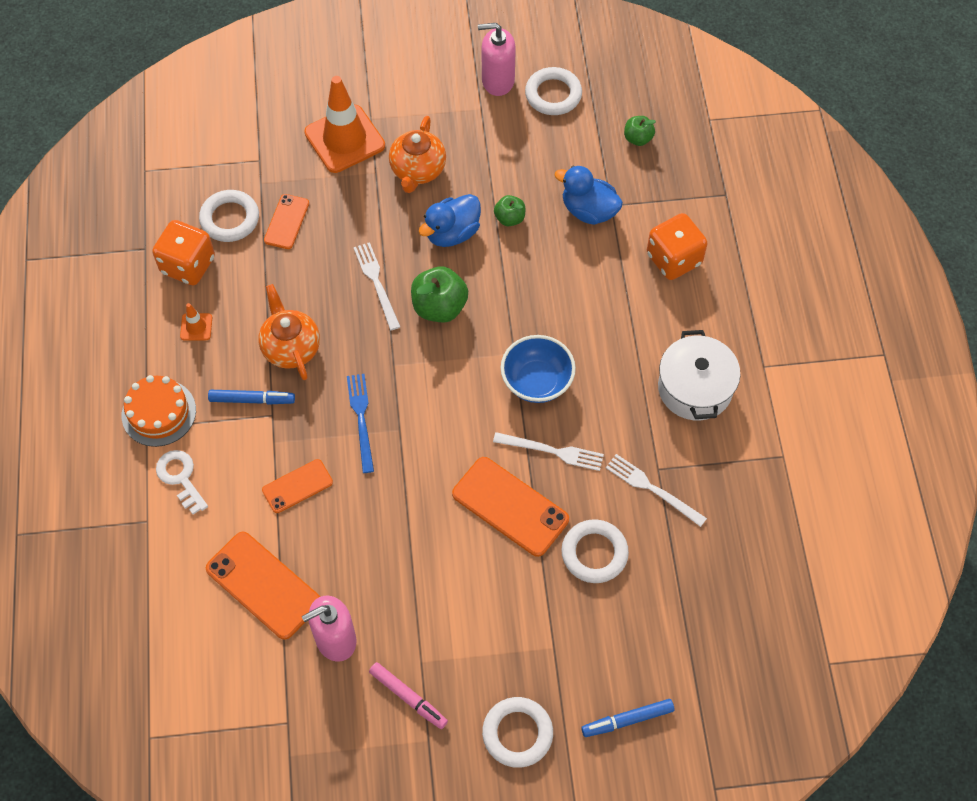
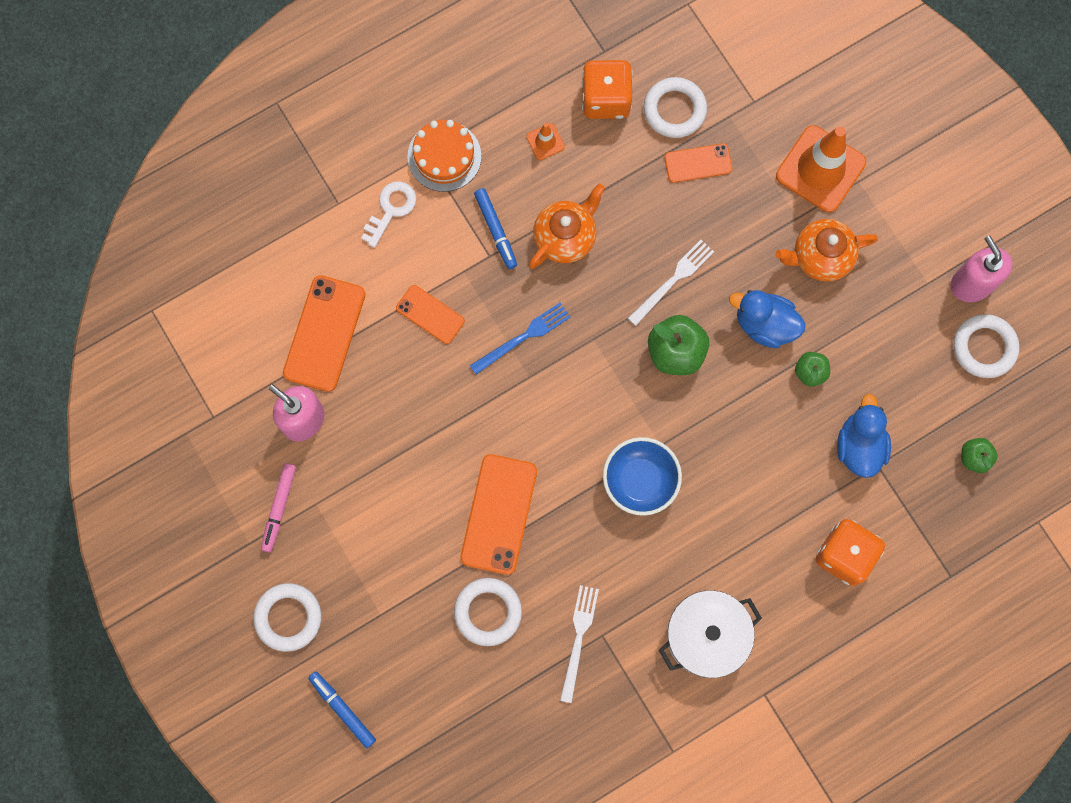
camera: 65 degrees right, 15 degrees up
white fork [493,432,604,471] -> none

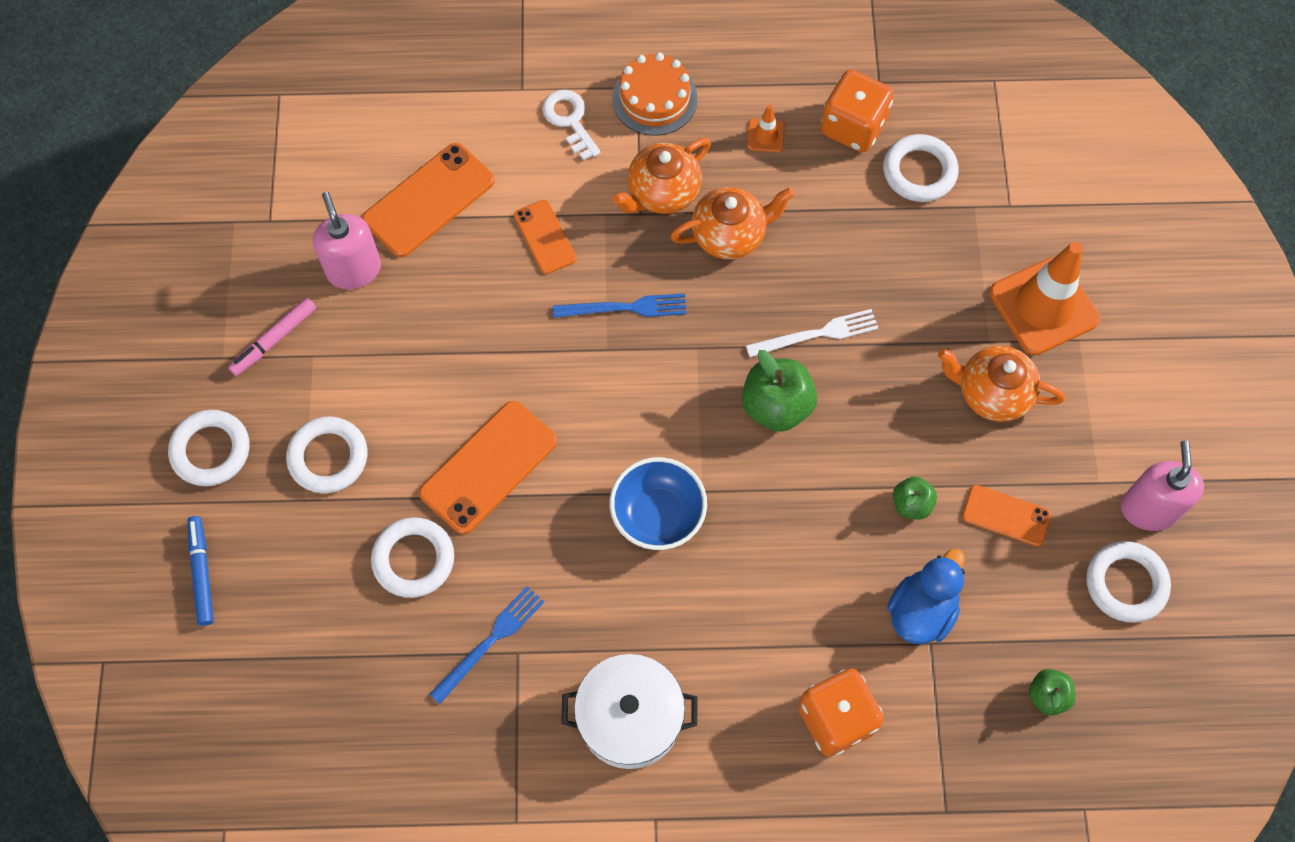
camera: 30 degrees right, 10 degrees down
white key [361,181,416,248] -> white key turned 90 degrees counterclockwise [542,90,601,160]
blue marker [474,188,517,269] -> orange teapot [612,138,711,214]
white fork [560,585,599,703] -> blue fork [429,587,544,704]
orange phone [664,143,732,183] -> orange phone moved to [962,485,1051,546]
blue duck [729,290,805,348] -> none
none -> white ring [286,416,367,493]

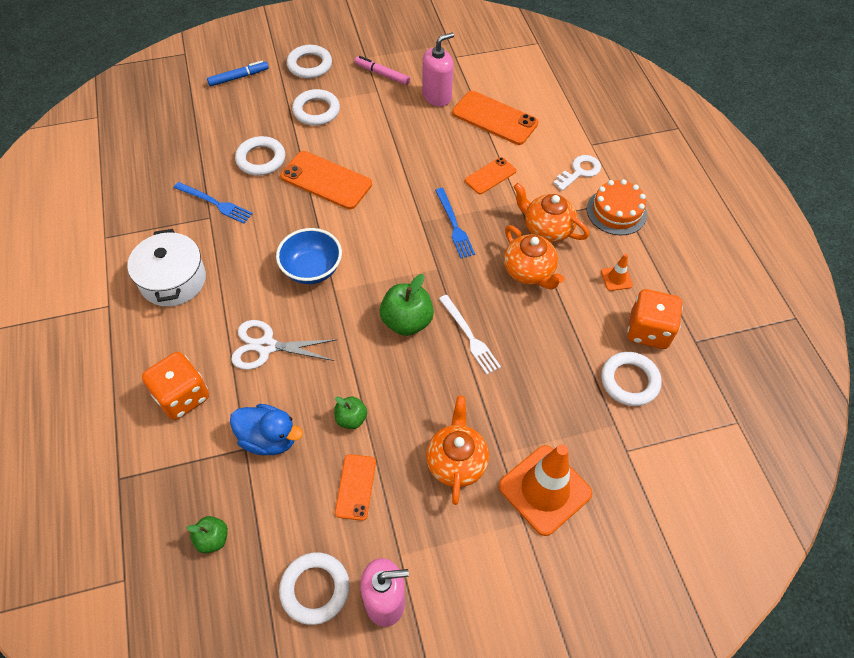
camera: 75 degrees right, 10 degrees down
none -> white scissors [231,320,338,370]

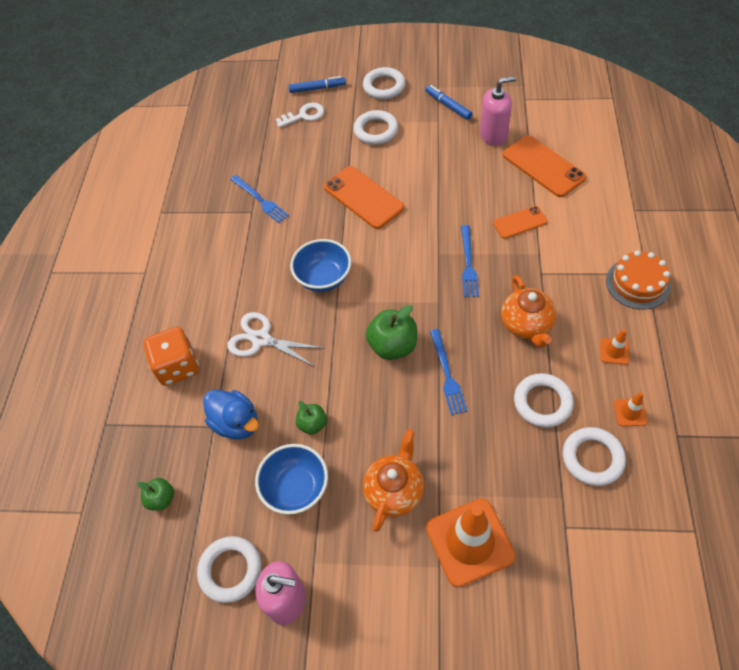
camera: 25 degrees right, 0 degrees up
white pot [127,229,206,307] -> none
white ring [235,136,285,176] -> white ring moved to [514,373,574,428]
orange phone [335,454,376,521] -> blue bowl [255,444,328,515]
pink marker [355,56,410,85] -> blue marker [425,85,472,120]
white fork [439,295,501,374] -> blue fork [430,329,467,415]
orange teapot [513,183,589,242] -> none
white key [553,155,601,191] -> white key moved to [276,102,324,128]
orange dice [627,289,683,349] -> orange traffic cone [614,392,648,426]

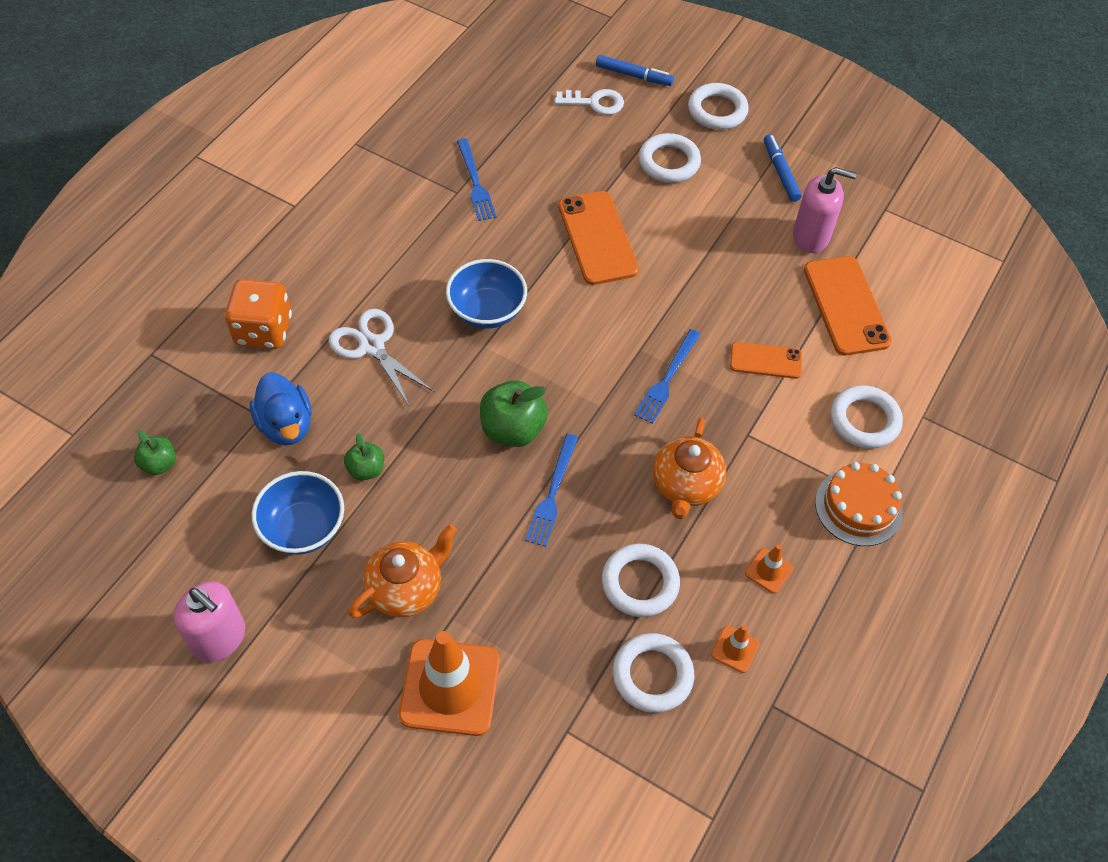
camera: 20 degrees right, 0 degrees up
white ring [197,536,261,603] -> white ring moved to [830,385,903,449]

